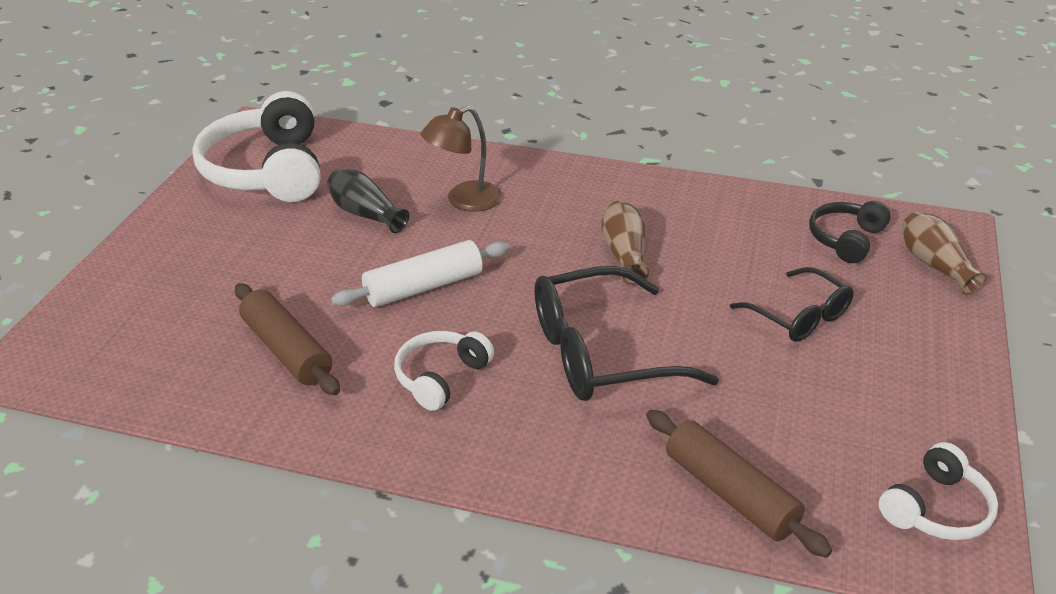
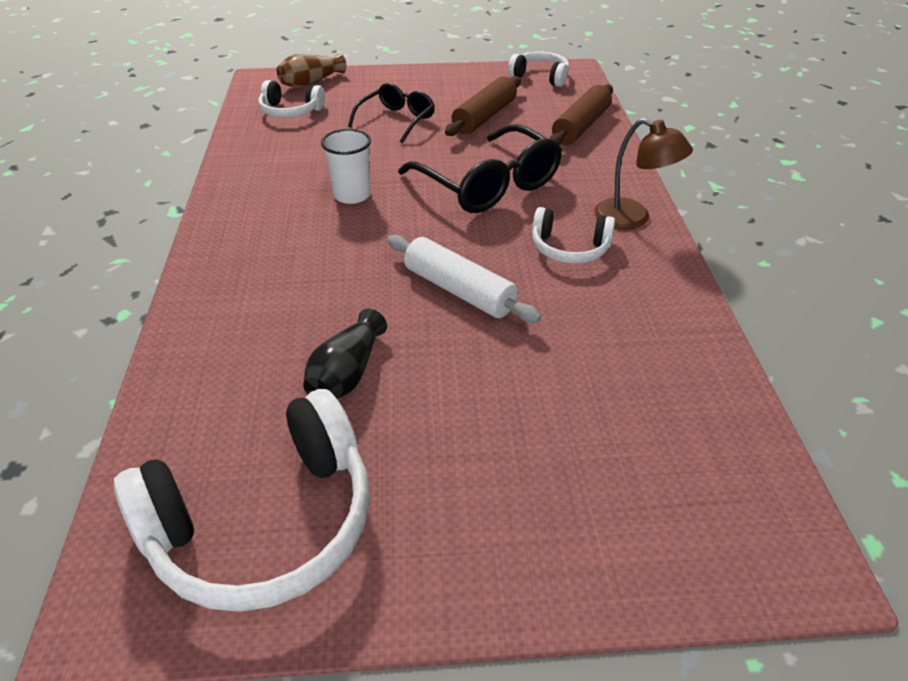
camera: 110 degrees left, 5 degrees up
brown rolling pin [235,283,340,395] -> brown rolling pin moved to [445,76,521,136]
brown lamp [421,106,502,212] -> brown lamp moved to [594,118,693,229]
brown vase [601,200,649,284] -> white cup [321,129,371,204]
black headphones [809,201,891,263] -> white headphones [258,80,325,118]

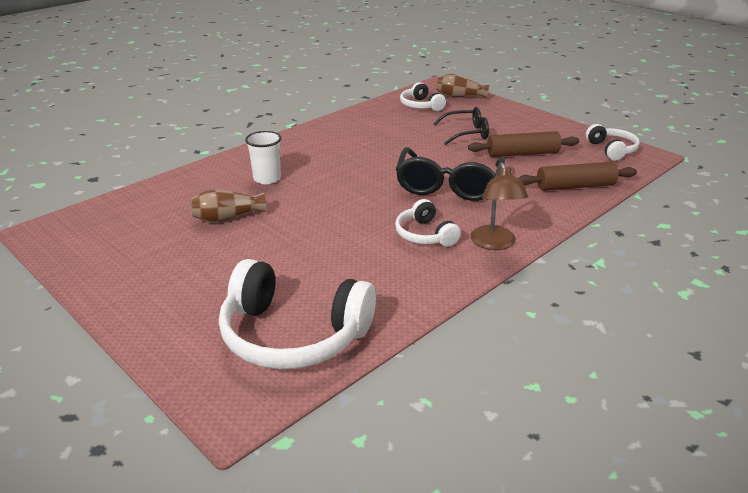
camera: 50 degrees right, 10 degrees down
white headphones [114,389,370,612] -> white headphones moved to [219,259,376,369]
black vase [303,309,387,399] -> brown vase [191,189,266,222]
white cup [321,129,371,204] -> white cup moved to [245,131,281,184]
white rolling pin [387,235,541,323] -> none

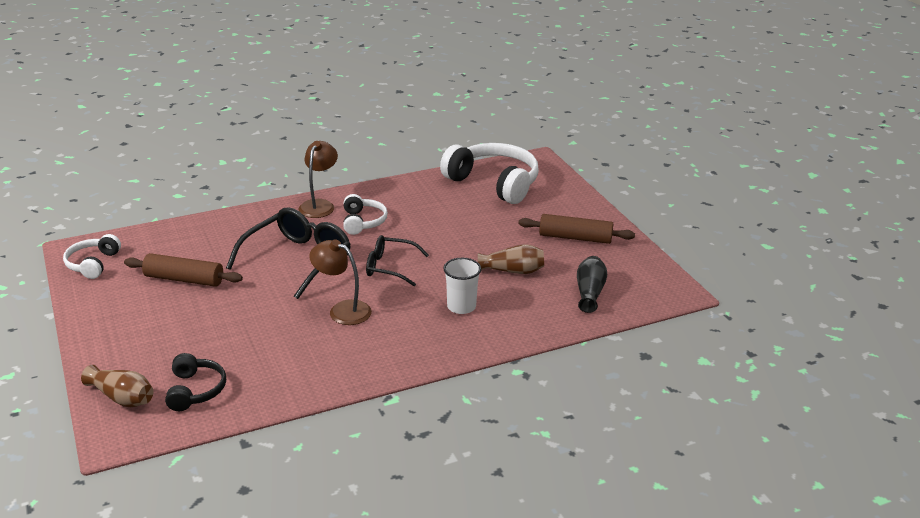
camera: 160 degrees left, 0 degrees up
white headphones [400,82,446,111] -> black headphones [165,353,226,411]
black glasses [433,107,489,145] -> black glasses moved to [366,235,429,286]
brown rolling pin [519,162,637,191] -> brown rolling pin moved to [518,214,635,244]
none -> brown lamp [309,239,372,325]
none -> black vase [577,256,607,313]

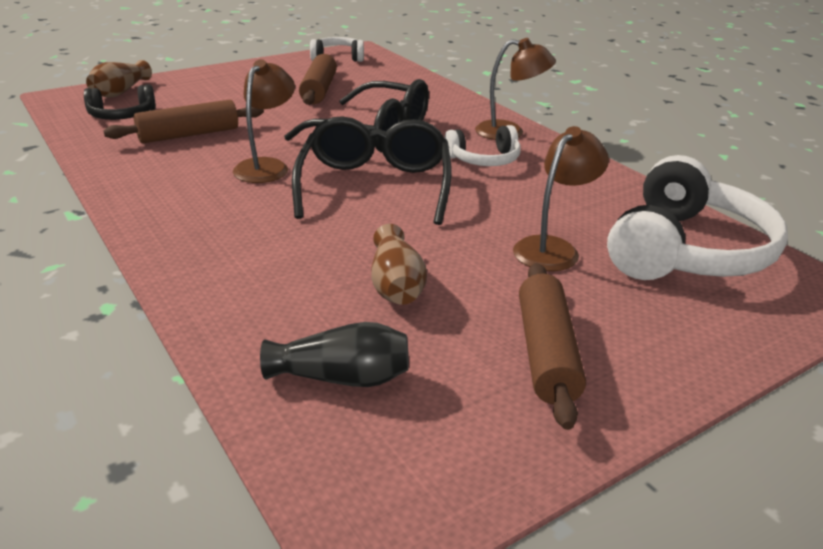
camera: 80 degrees right, 0 degrees up
black glasses [366,235,429,286] -> black glasses [292,116,452,225], size x1.65
white cup [443,258,481,314] -> none
none -> brown rolling pin [103,100,264,144]
none -> brown lamp [513,126,609,271]

